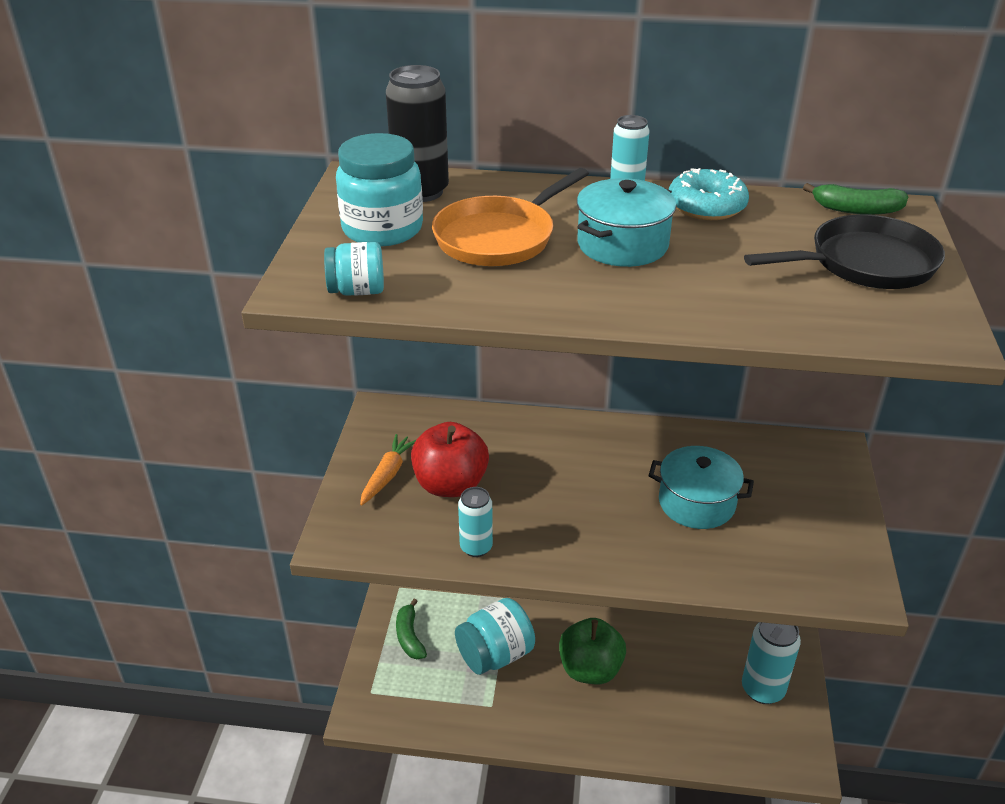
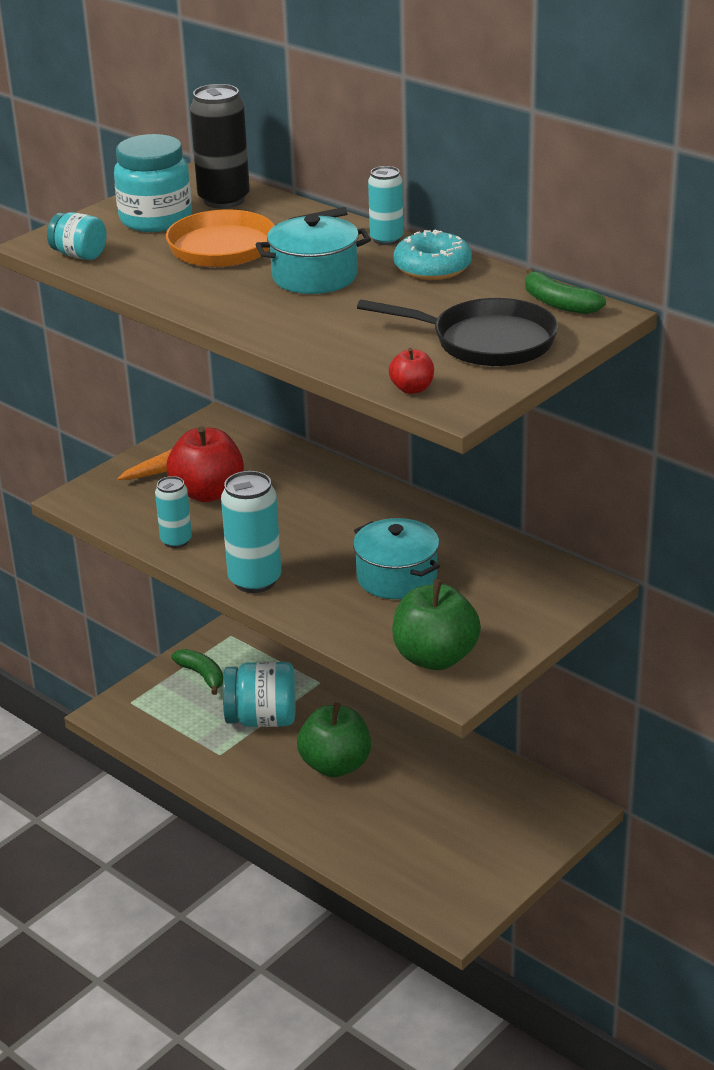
camera: 35 degrees right, 5 degrees down
green banana [396,599,427,659] -> green banana turned 120 degrees clockwise [171,649,223,695]
turquoise can [742,622,801,704] -> turquoise can moved to [221,471,281,593]
none -> red apple [389,348,434,394]
none -> green apple [392,579,481,670]

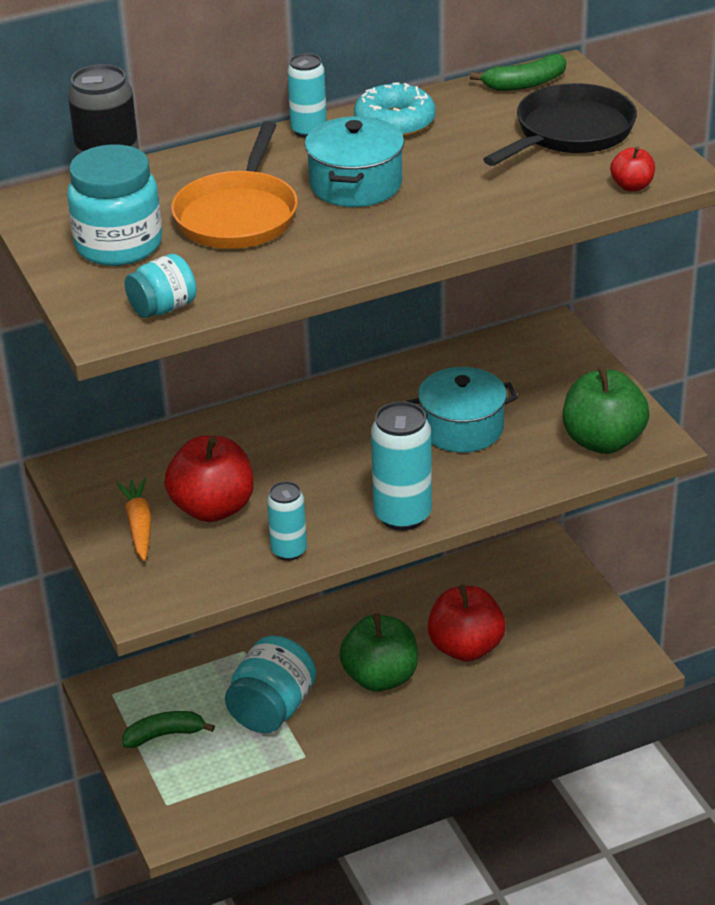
camera: 65 degrees left, 5 degrees up
none -> red apple [428,584,506,662]

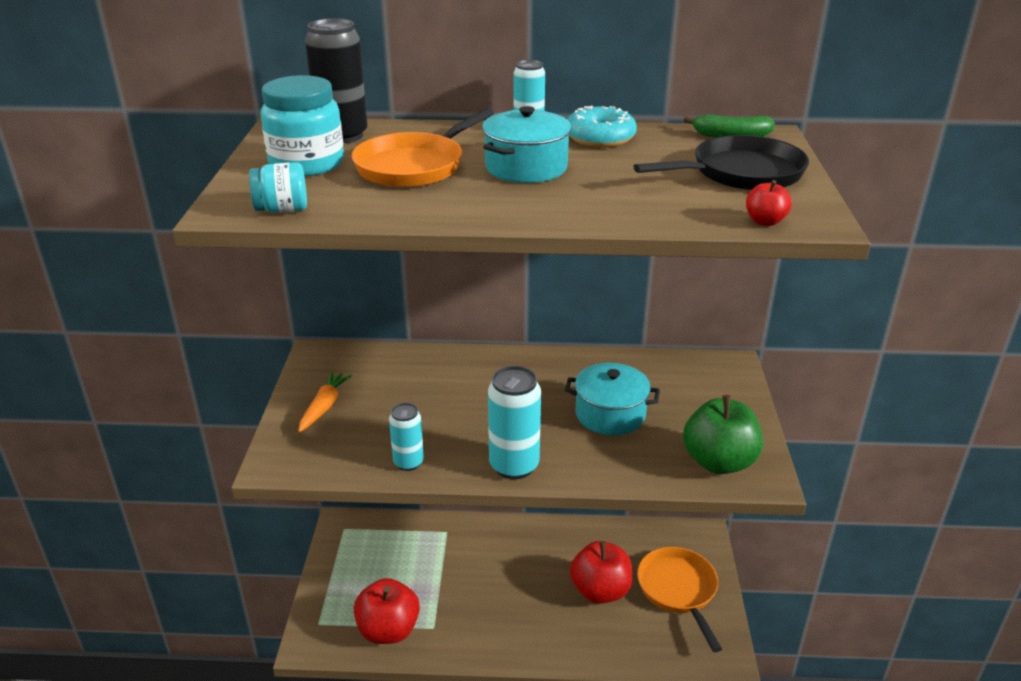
camera: 25 degrees right, 5 degrees down
green banana [122,711,215,748] -> none
red apple [164,436,254,522] -> red apple moved to [354,578,420,644]
turquoise jar [225,636,316,733] -> none
green apple [339,613,418,692] -> none
none -> orange pan [637,547,722,652]

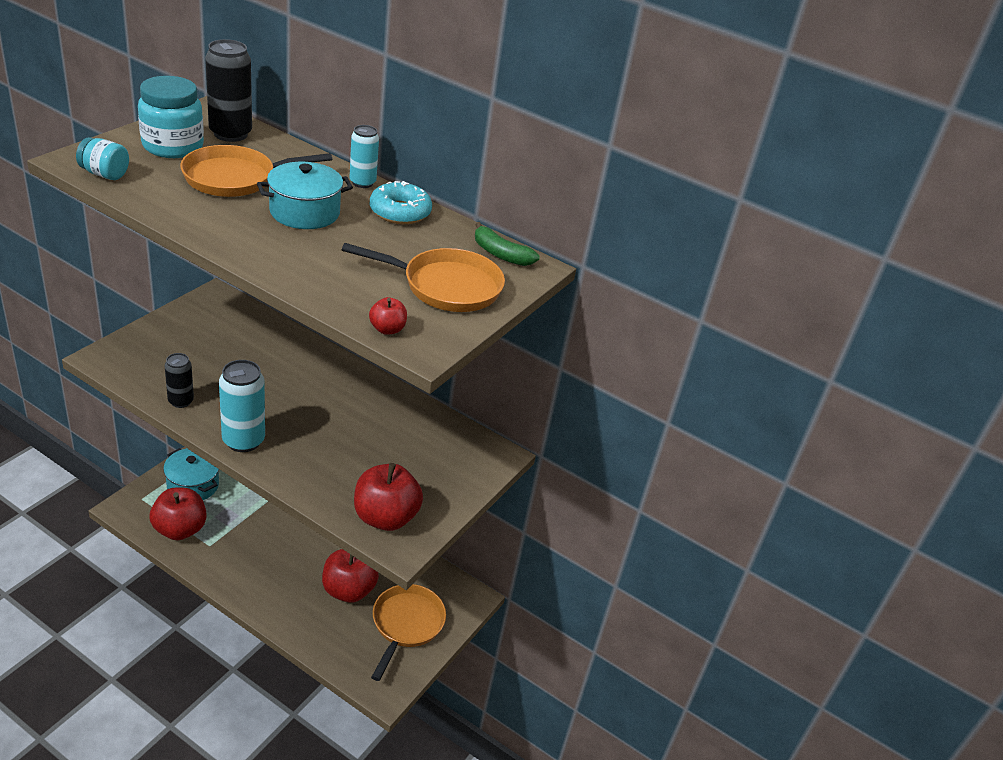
camera: 25 degrees right, 5 degrees up
orange carrot [298,371,353,432] -> none
turquoise can [389,403,424,471] -> black can [165,353,194,408]
turquoise pot [565,363,660,435] -> turquoise pot moved to [163,448,219,500]
black pan [634,135,809,190] -> orange pan [342,243,505,312]
green apple [683,395,763,474] -> red apple [354,463,423,531]

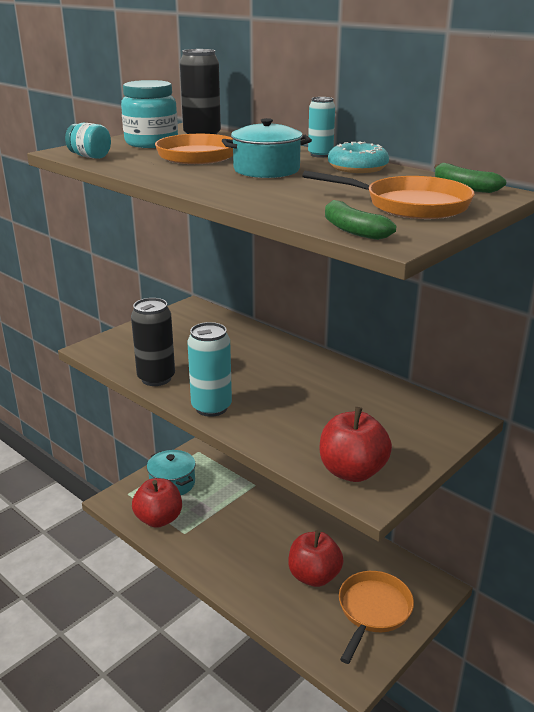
camera: 15 degrees right, 10 degrees down
black can [165,353,194,408] -> black can [131,298,175,386], size x1.63
red apple [369,297,407,335] -> green banana [325,200,397,240]

